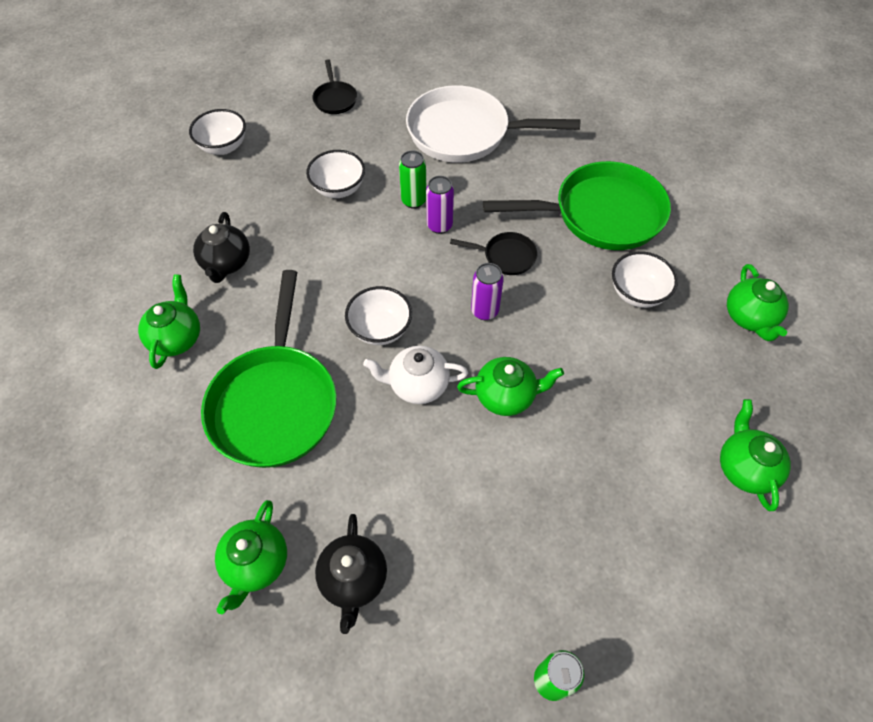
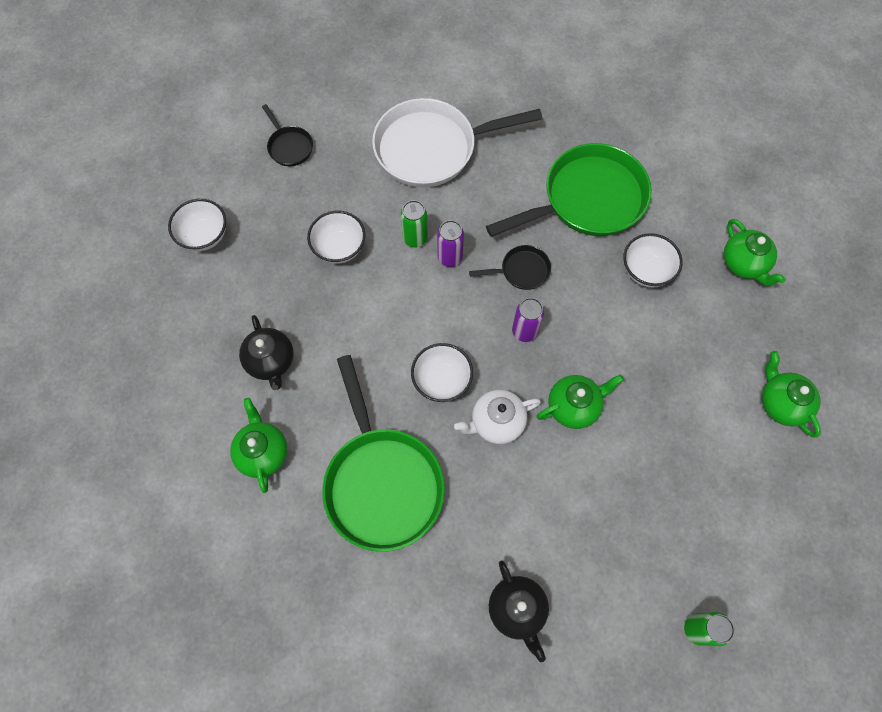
camera: 20 degrees left, 10 degrees up
green teapot [215,500,287,614] -> none

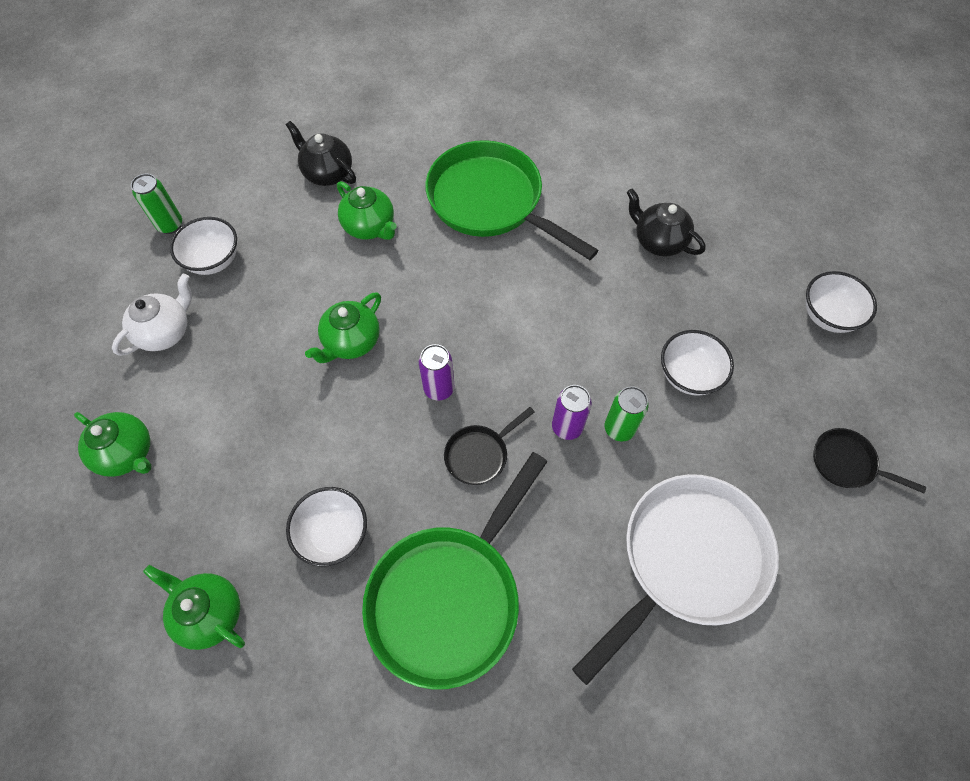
camera: 150 degrees right, 5 degrees down
green teapot [230,398,287,493] -> green teapot moved to [337,181,397,240]
white bowl [411,343,473,402] -> white bowl moved to [170,217,237,275]
white teapot [454,390,541,444] -> white teapot moved to [112,274,192,356]

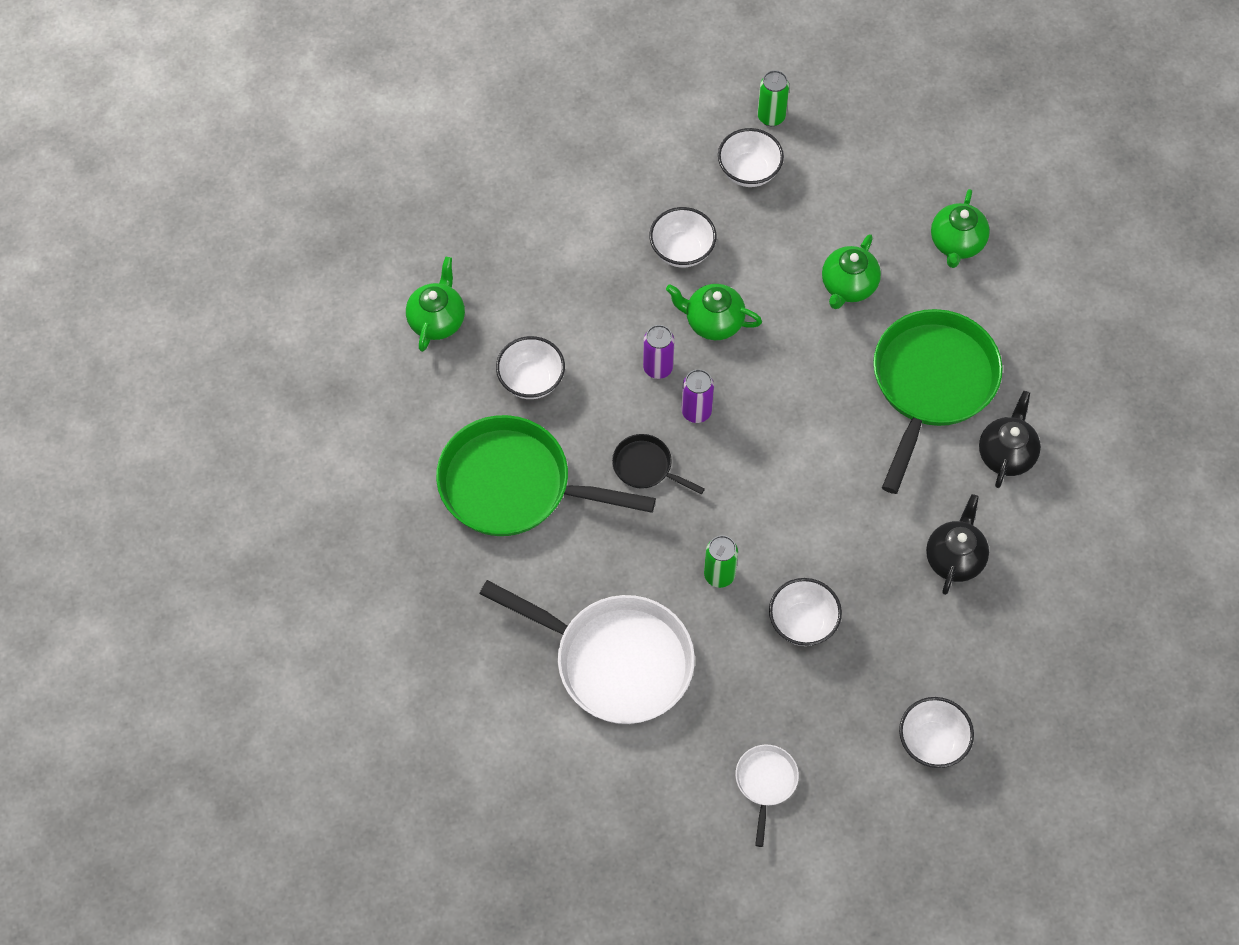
camera: 70 degrees right, 0 degrees up
green teapot [74,412,152,477] -> green teapot moved to [931,189,990,268]
white teapot [112,274,192,356] -> none
black teapot [286,121,356,186] -> black teapot moved to [979,391,1041,488]
purple can [552,385,592,440] -> purple can moved to [643,325,674,379]
black pan [813,428,926,493] -> white pan [735,745,799,847]
none -> white bowl [649,207,716,268]

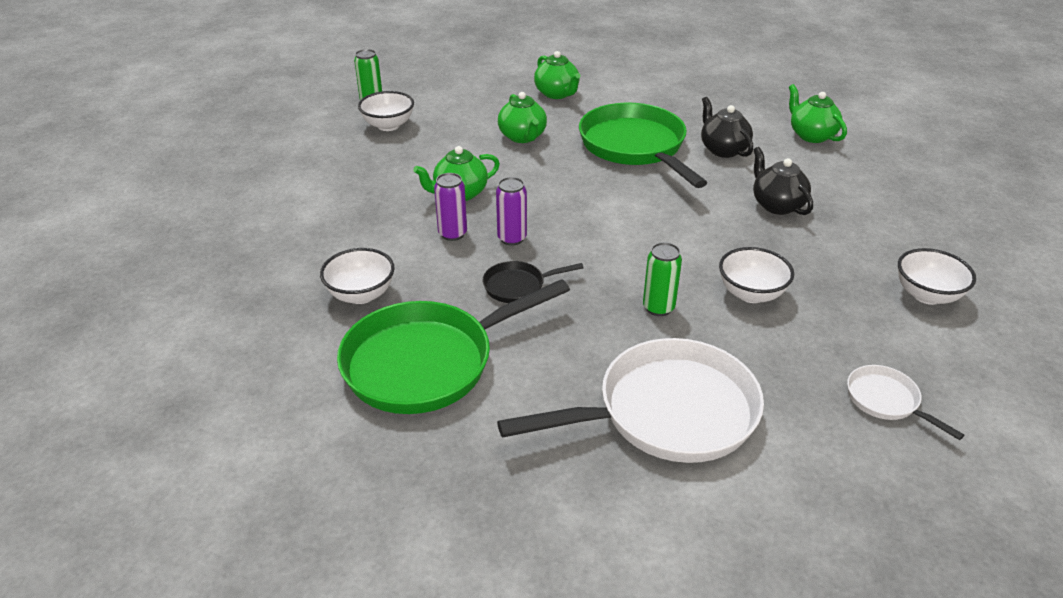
camera: 45 degrees left, 25 degrees down
green teapot [406,257,465,352] -> green teapot moved to [789,84,847,143]
white bowl [649,207,716,268] -> none

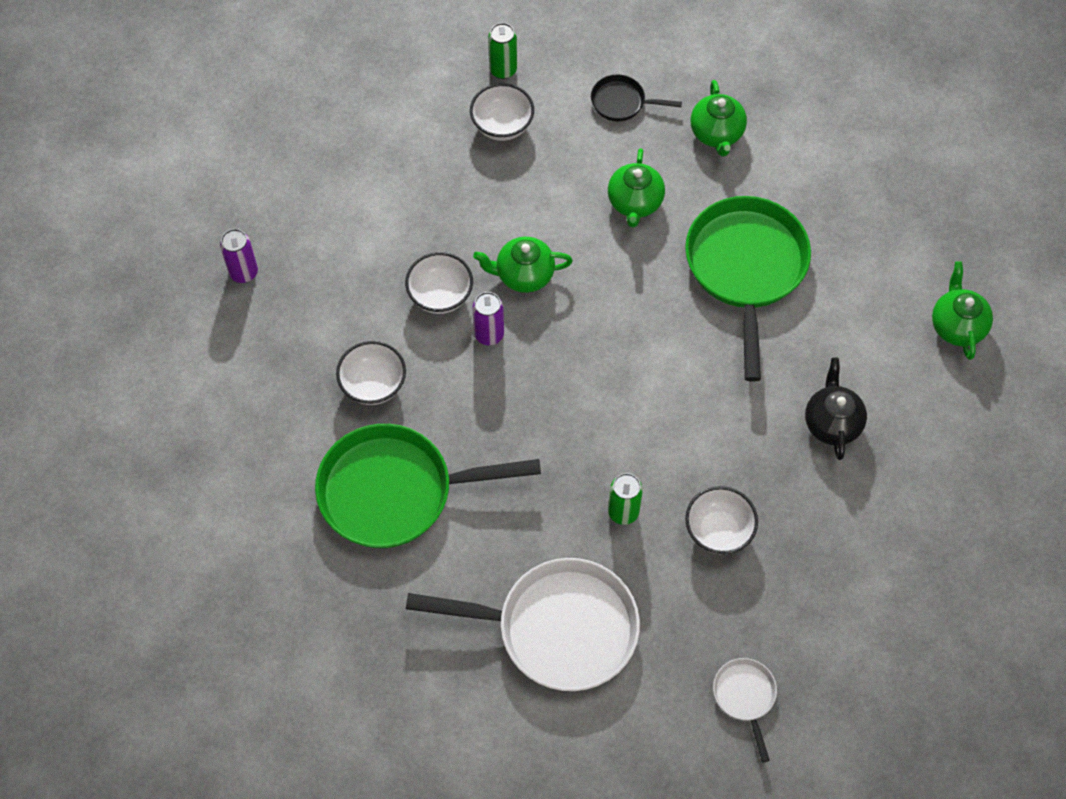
camera: 25 degrees right, 25 degrees up
black pan [482,261,584,303] -> black pan moved to [591,74,682,121]
purple can [496,177,527,246] -> purple can moved to [220,229,258,283]
black teapot [701,97,753,158] -> none
white bowl [898,248,976,305] -> white bowl moved to [405,252,473,314]

